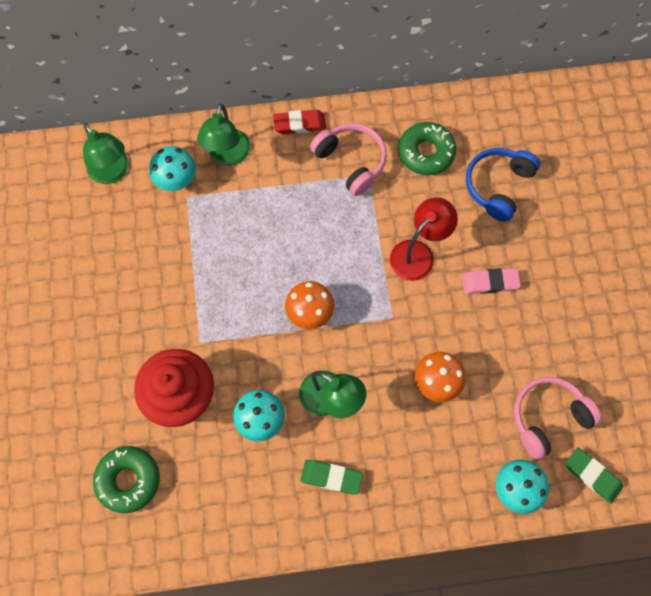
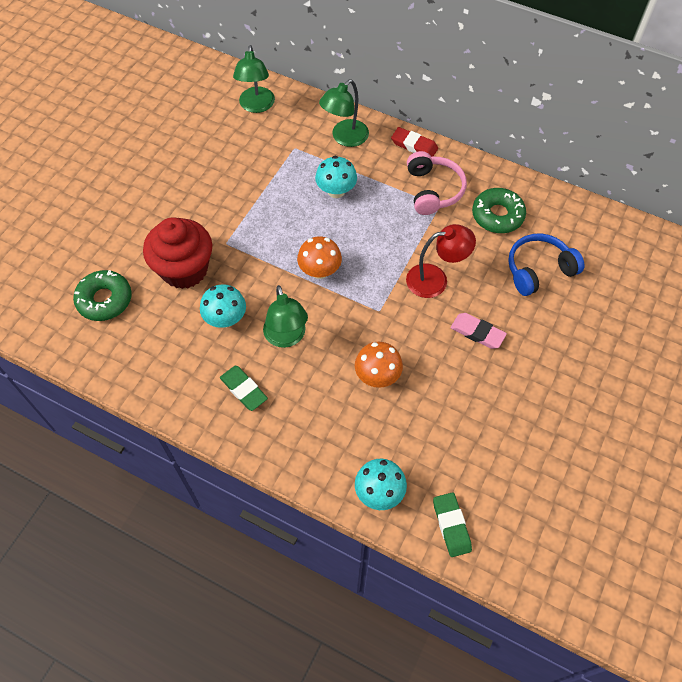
camera: 35 degrees right, 10 degrees down
turquoise mushroom [149,146,196,191] -> turquoise mushroom moved to [315,156,357,198]
pink headphones [514,377,602,460] -> none

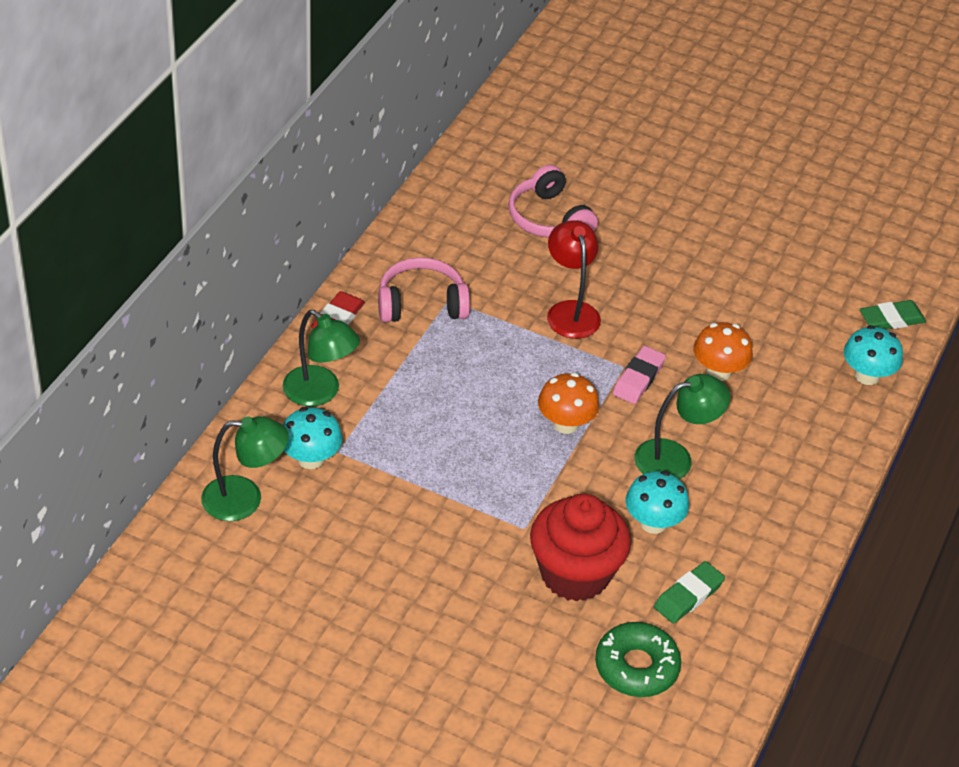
camera: 95 degrees left, 15 degrees down
green eraser [220,366,268,411] -> green eraser moved to [654,561,725,624]
turquoise mushroom [315,156,357,198] -> turquoise mushroom moved to [283,407,343,469]
pink eraser [450,313,507,349] -> pink eraser moved to [613,346,666,404]
green donut [472,188,526,233] -> none
blue headphones [508,233,584,296] -> pink headphones [508,165,598,237]

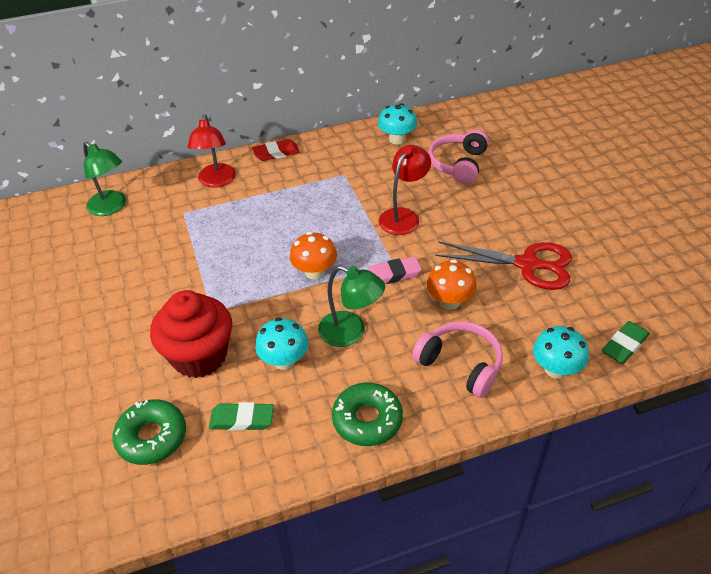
camera: 50 degrees right, 0 degrees up
green lamp [283,310,360,407] -> red lamp [188,115,236,187]
turquoise mushroom [283,407,343,469] -> turquoise mushroom moved to [378,103,417,145]
pink headphones [378,257,470,323] -> pink headphones moved to [412,321,503,398]
green eraser [860,300,926,329] -> green eraser turned 75 degrees counterclockwise [602,321,650,364]
none -> green donut [332,382,403,446]
none -> red scissors [435,241,572,290]

